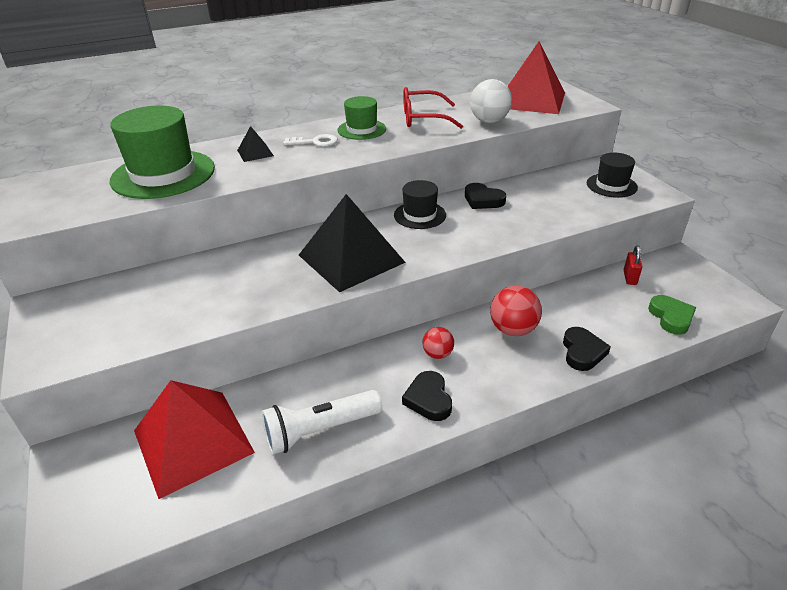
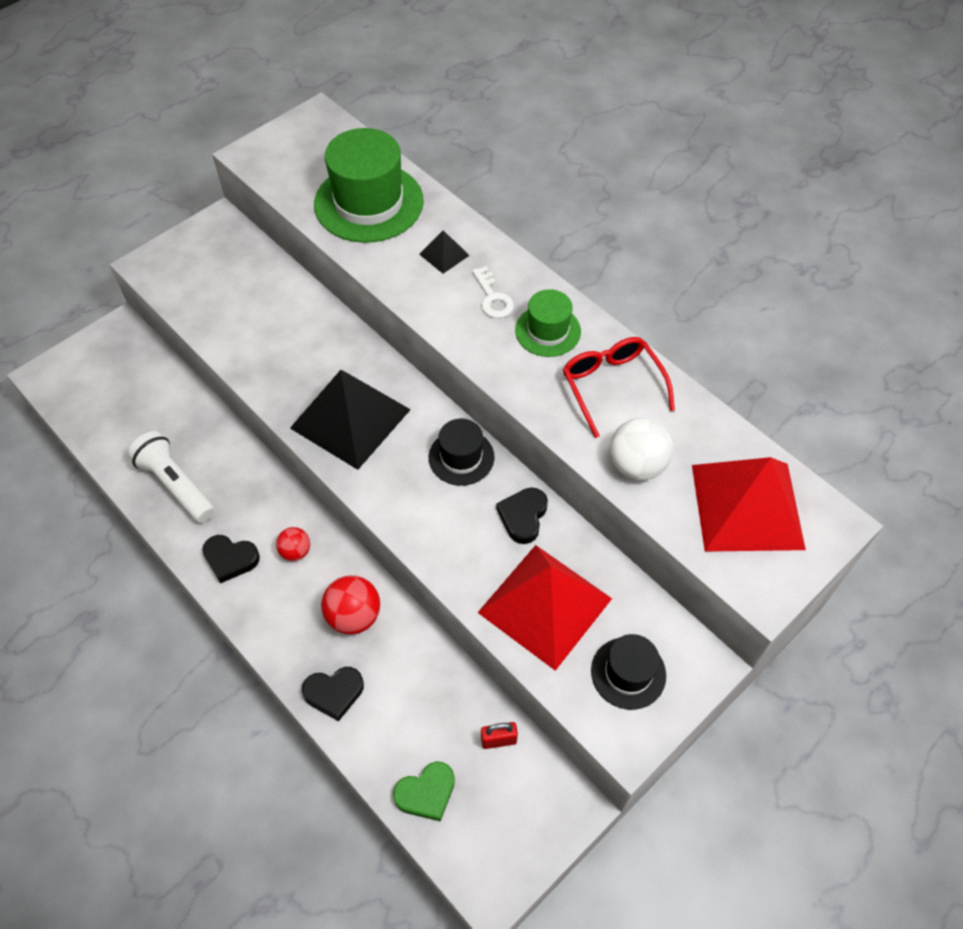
camera: 70 degrees right, 20 degrees up
red pyramid [134,380,255,499] -> red pyramid moved to [477,545,612,671]
black heart [402,371,452,421] -> black heart turned 135 degrees counterclockwise [202,535,260,583]

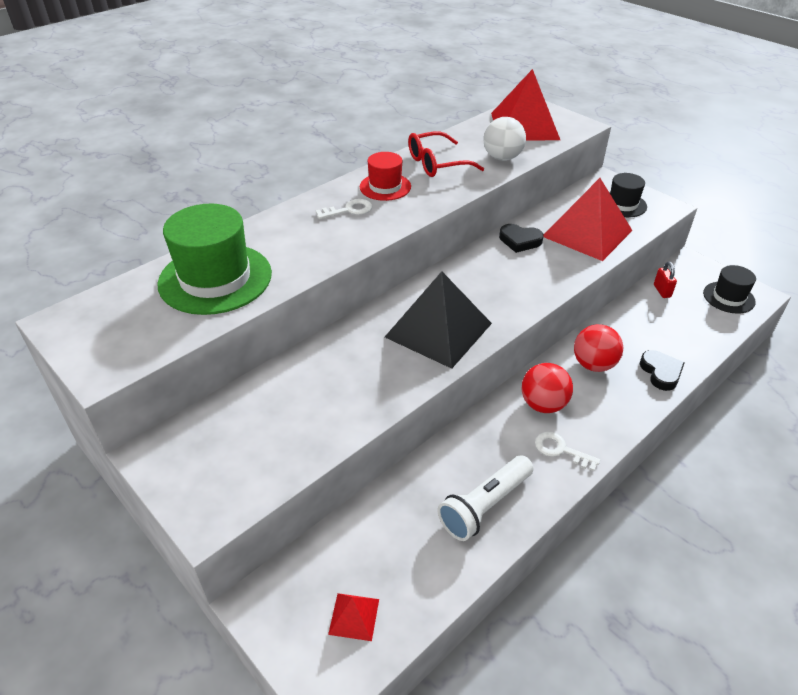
camera: 90 degrees left, 15 degrees down
black heart [202,535,260,583] -> white key [535,432,600,471]
red ball [276,527,310,561] -> red ball [521,363,573,413], size x1.65
green heart [393,761,455,821] -> none
black pyramid [419,230,470,274] -> none
black hat [429,419,495,486] -> black hat moved to [703,265,756,314]
green hat [515,289,581,357] -> red hat [360,152,411,201]
none -> red pyramid [328,593,379,641]

